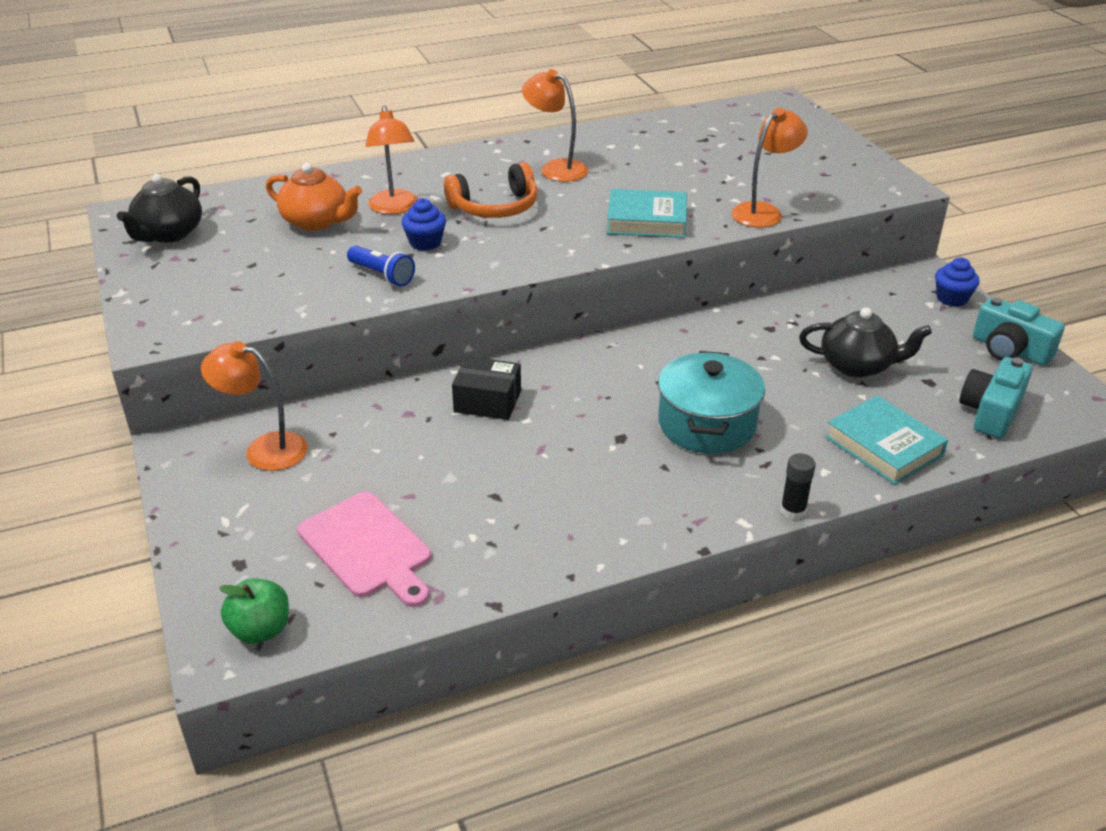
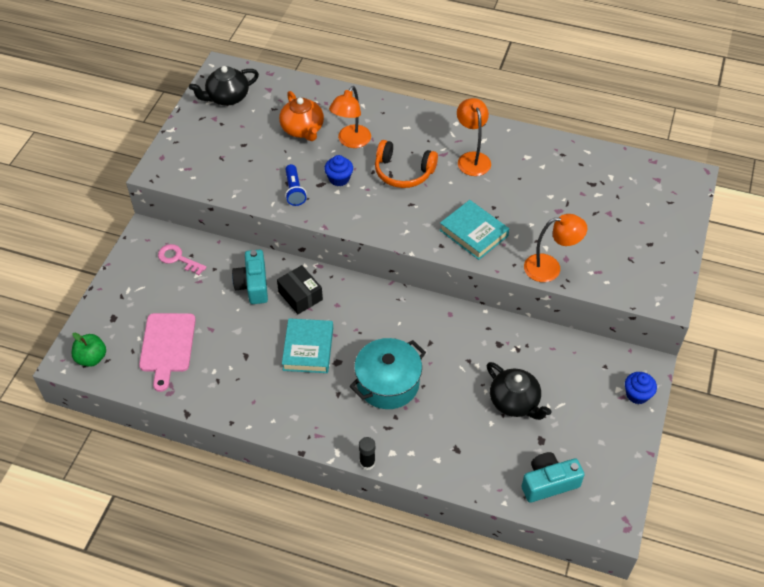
camera: 40 degrees right, 15 degrees up
orange lamp [201,341,308,471] -> pink key [158,244,207,275]
turquoise book [825,395,948,485] -> turquoise book moved to [282,318,333,373]
turquoise camera [973,297,1065,366] -> turquoise camera moved to [232,249,268,304]

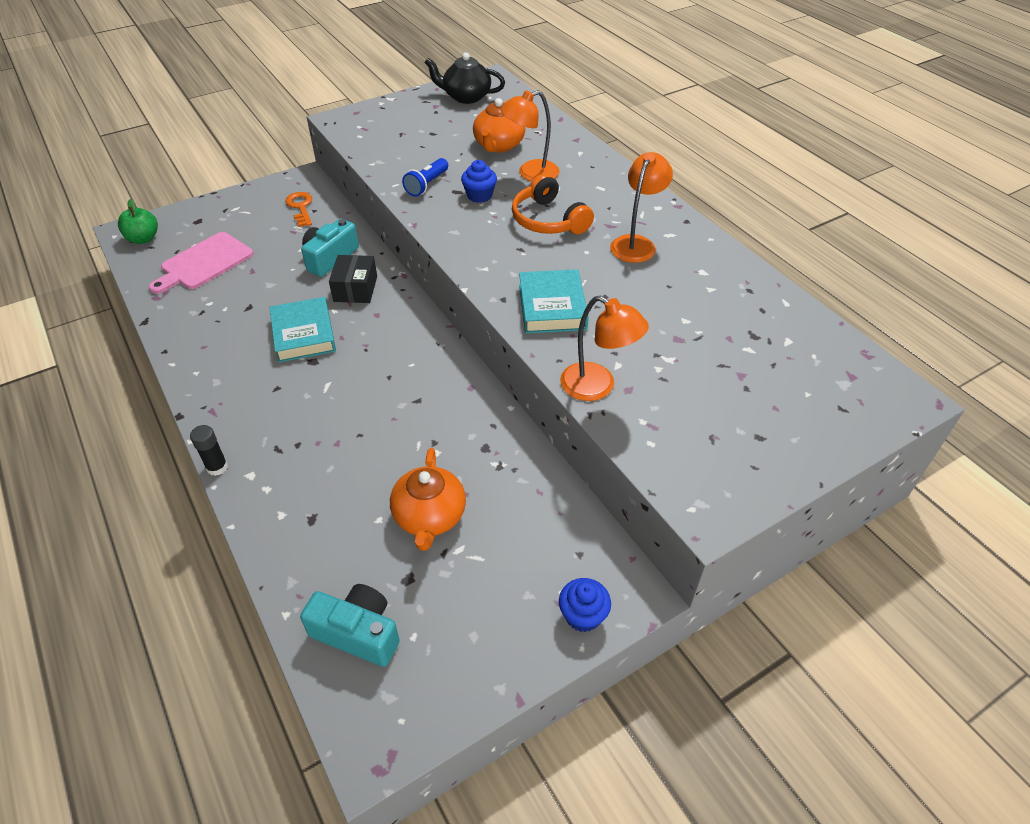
camera: 40 degrees right, 5 degrees down
pink key [158,244,207,275] -> orange key [285,192,312,227]
turquoise book [282,318,333,373] -> turquoise book turned 60 degrees counterclockwise [270,297,336,362]
turquoise pot [350,338,426,409] -> none
black teapot [487,362,551,420] -> orange teapot [390,448,466,551]

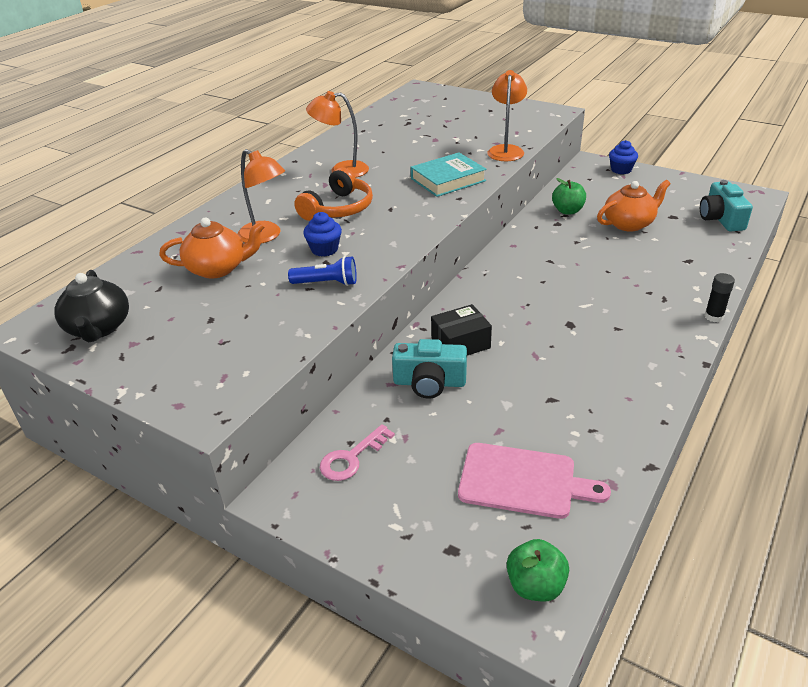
camera: 115 degrees left, 10 degrees down
turquoise book [270,297,336,362] -> none
orange key [285,192,312,227] -> pink key [320,424,395,481]
none -> green apple [552,178,586,214]

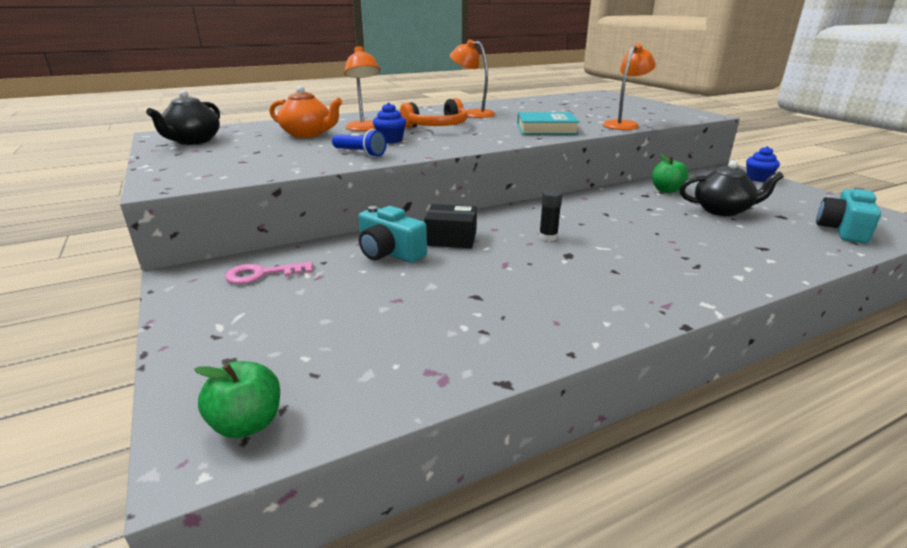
camera: 30 degrees right, 10 degrees down
pink cutting board [458,443,611,519] -> none
orange teapot [597,180,670,232] -> black teapot [679,160,784,216]
black glue stick [704,273,735,322] -> black glue stick moved to [539,189,562,241]

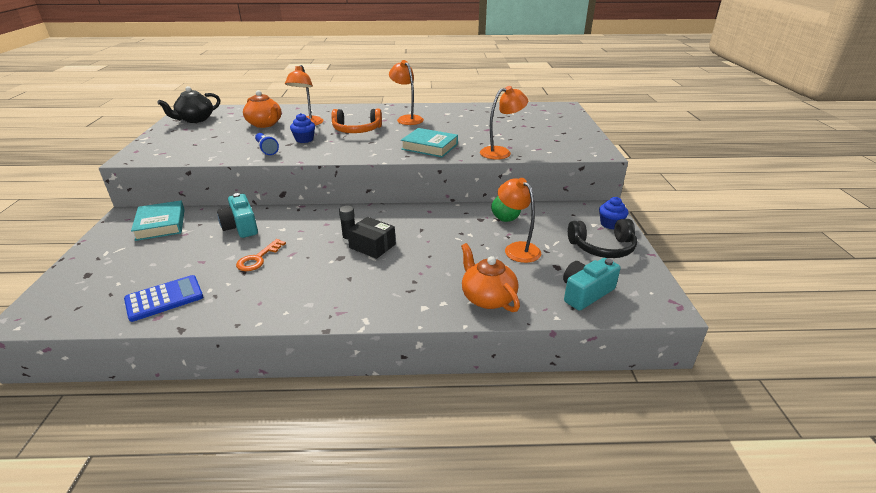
camera: 25 degrees right, 5 degrees up
green apple [194,361,280,438] -> none
pink key [225,262,313,284] -> turquoise book [131,201,185,241]
black box [424,204,477,248] -> black box moved to [347,217,396,259]
black teapot [679,160,784,216] -> orange lamp [498,178,541,263]
none -> blue calculator [124,275,203,322]
none -> orange key [236,239,286,271]
none -> orange teapot [461,243,520,312]
none -> black headphones [568,219,637,258]

